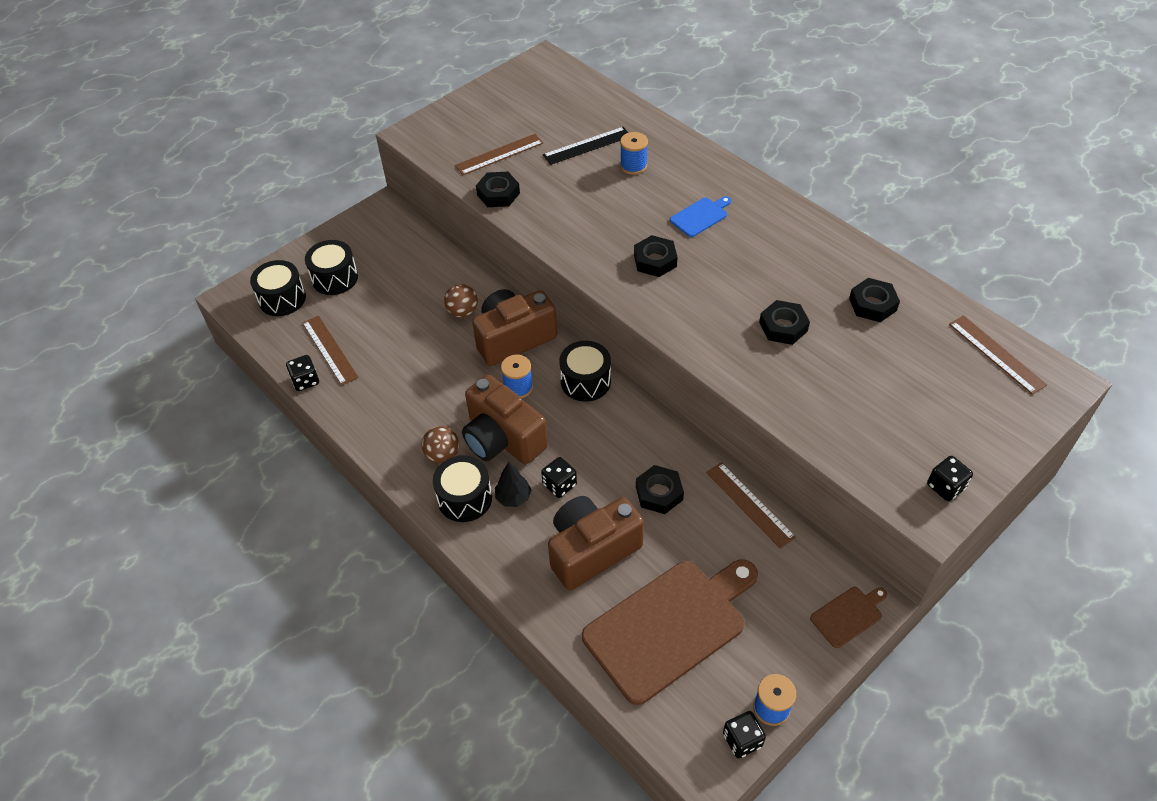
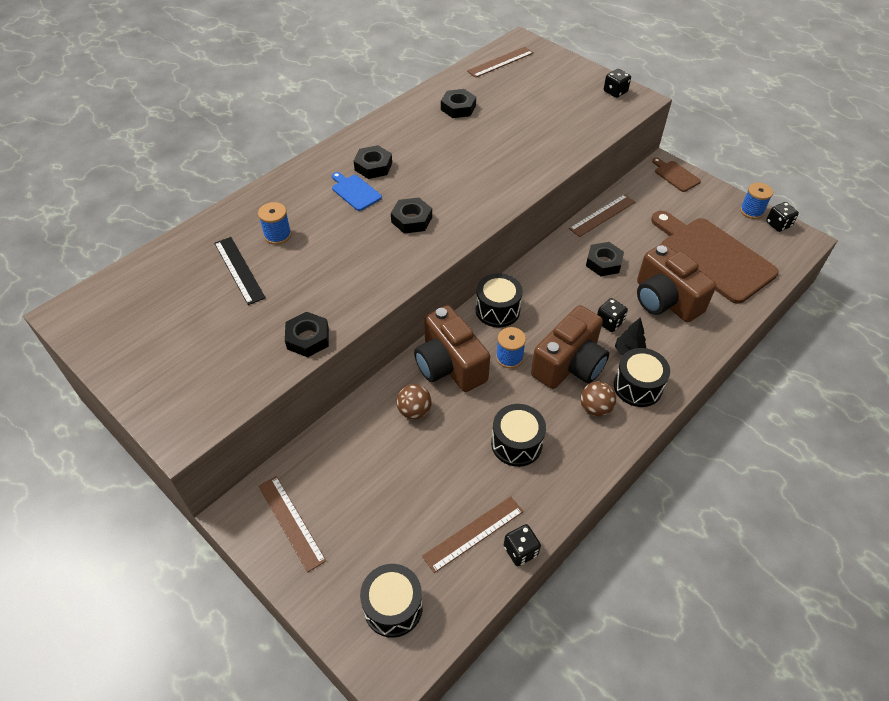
camera: 95 degrees left, 0 degrees up
black drum [305,240,358,295] -> black drum moved to [491,404,546,467]
brown ruler [455,134,543,175] -> brown ruler moved to [258,476,326,573]
black nut [759,300,810,345] -> black nut moved to [354,145,392,179]

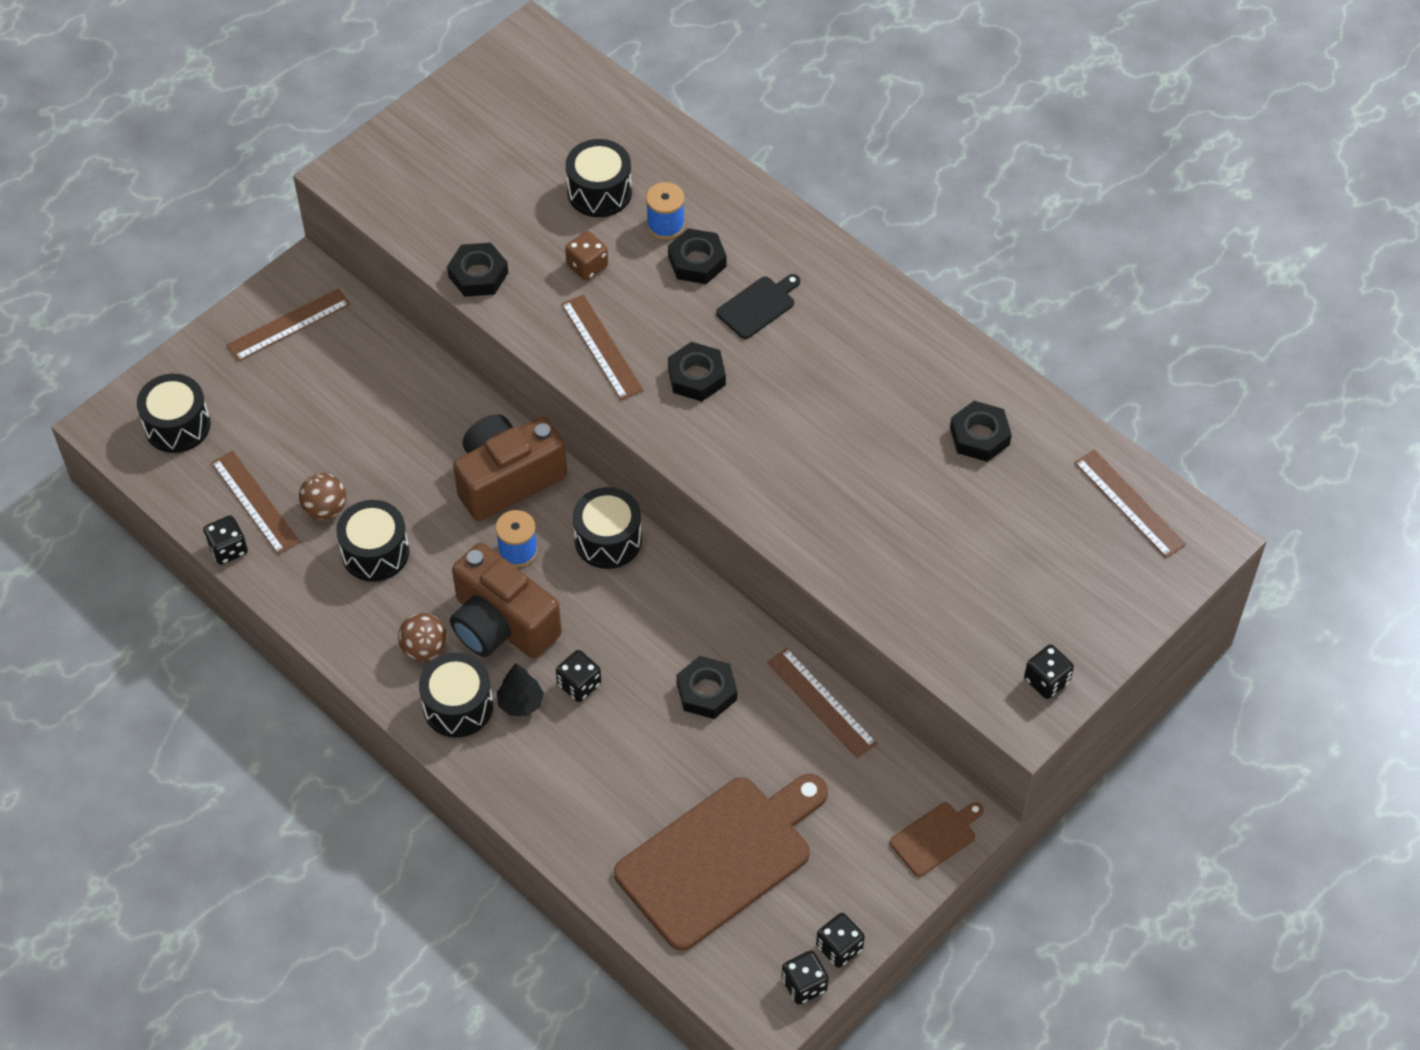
camera: 90 degrees right, 5 degrees up
black ruler [214,237,266,305] -> black drum [566,139,632,217]
blue cutting board [332,172,382,211] -> black cutting board [716,274,800,339]
black nut [354,145,392,179] -> black nut moved to [668,228,726,284]
brown ball [396,384,432,419] -> brown ball moved to [299,473,346,520]
brown camera [637,244,716,322] -> none
blue spool [740,183,773,219] -> black dice [816,913,865,968]
none -> brown ruler [561,294,644,400]
none -> brown dice [565,231,608,281]

